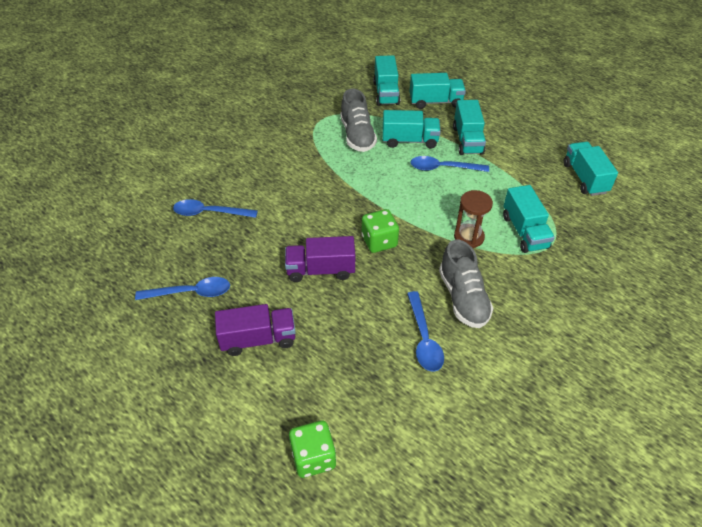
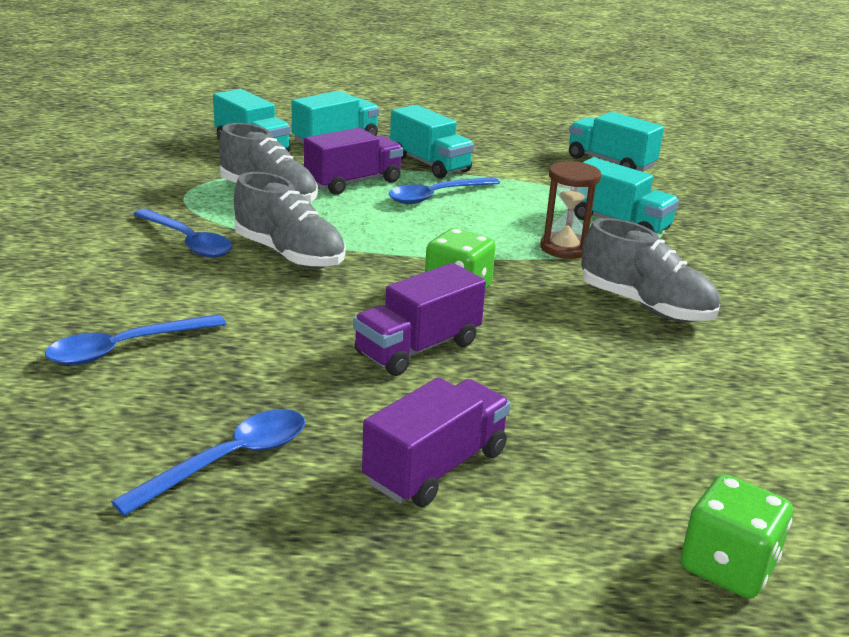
camera: 40 degrees left, 20 degrees down
turquoise truck [383,110,441,149] -> purple truck [304,128,403,195]
blue spoon [407,291,444,372] -> blue spoon moved to [133,209,232,258]
none -> grey shoe [234,172,346,269]

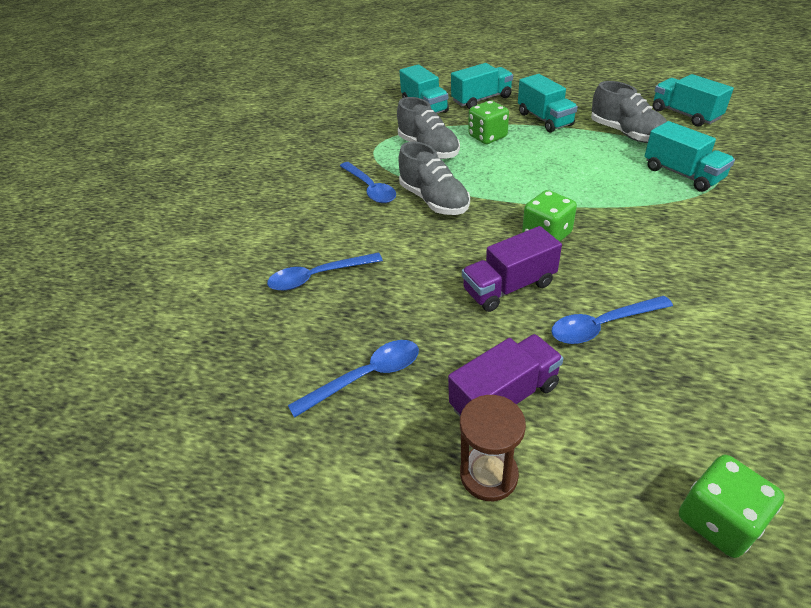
camera: 20 degrees right, 15 degrees up
purple truck [304,128,403,195] -> green dice [469,100,509,144]
blue spoon [389,177,500,204] -> blue spoon moved to [551,296,673,344]
brown hourglass [540,161,601,259] -> brown hourglass moved to [460,395,526,501]
grey shoe [581,218,720,322] -> grey shoe moved to [591,81,667,143]

